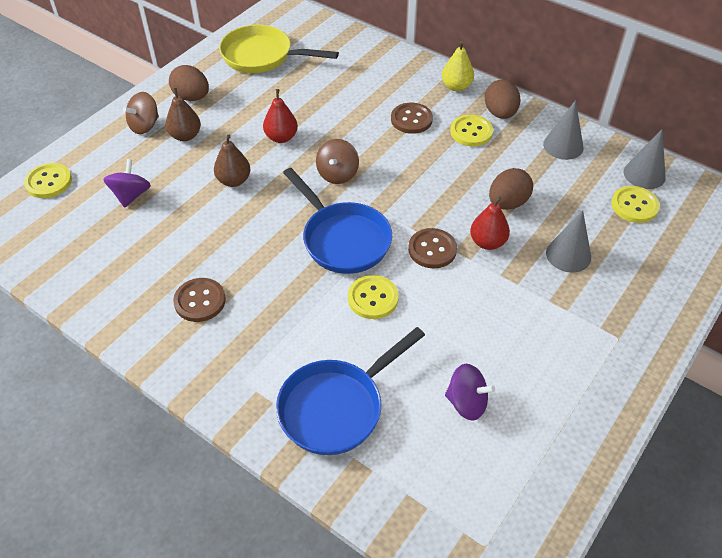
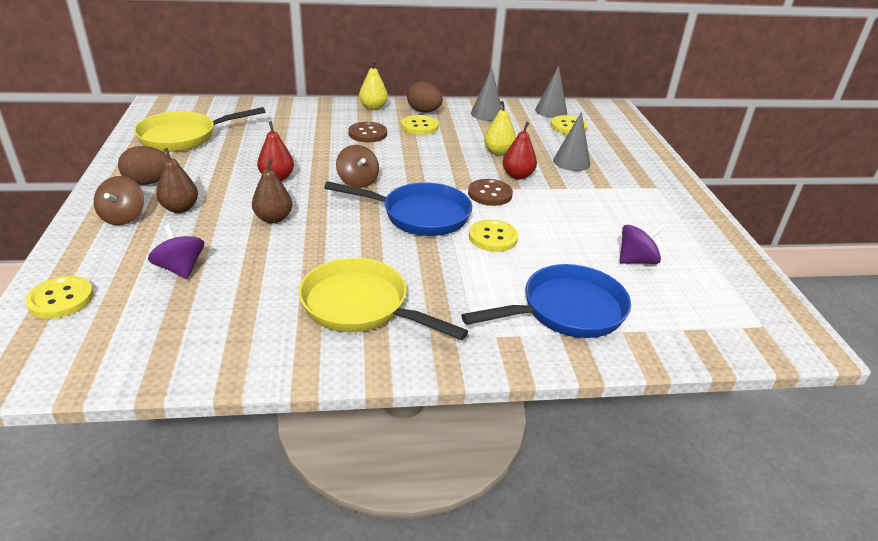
camera: 45 degrees left, 15 degrees down
brown button [173,278,226,322] -> yellow pan [299,258,468,340]
blue pan [276,327,425,455] -> blue pan turned 120 degrees counterclockwise [461,264,631,338]
brown egg [489,168,533,210] -> yellow pear [484,101,516,156]

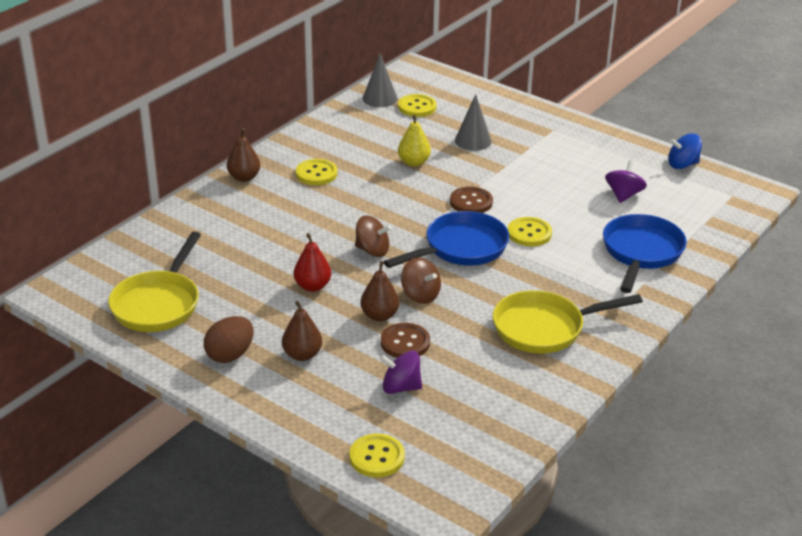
camera: 45 degrees left, 0 degrees up
brown spinning top [94,176,144,225] -> brown spinning top moved to [401,257,441,304]
brown button [348,122,387,142] -> brown button moved to [381,323,430,358]
yellow pear [359,60,388,110] -> brown pear [227,128,261,182]
brown egg [407,81,443,113] -> none
grey cone [471,68,502,121] -> none
red pear [503,122,537,180] -> none
none -> blue spinning top [668,133,702,169]

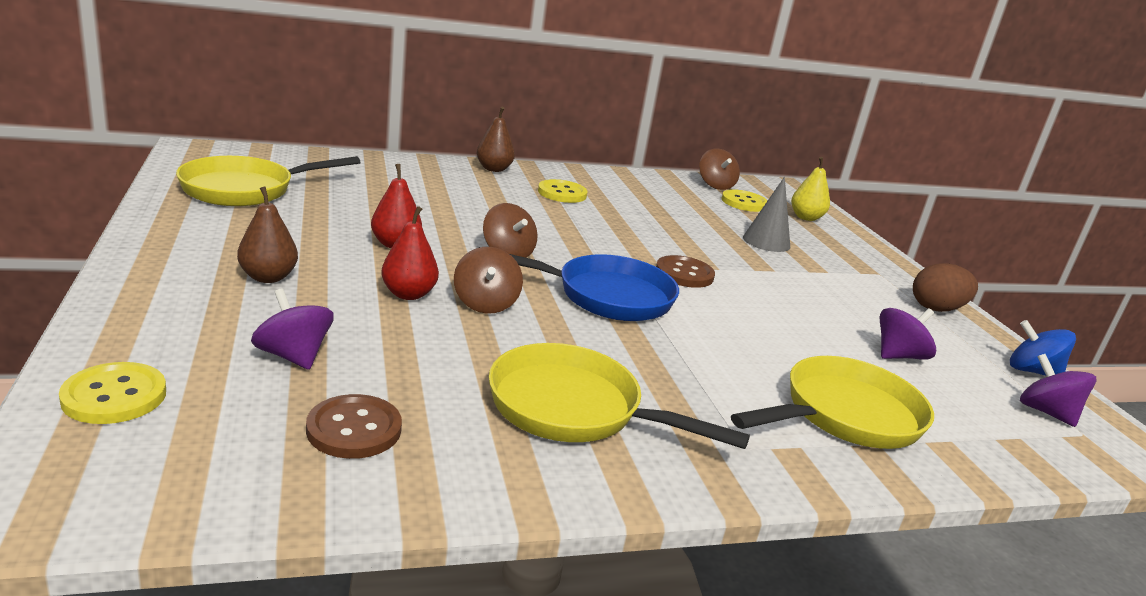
camera: 35 degrees right, 10 degrees down
brown egg [204,316,254,363] -> brown egg moved to [913,263,978,312]
brown pear [360,261,399,321] -> red pear [381,206,439,300]
grey cone [363,53,398,107] -> brown spinning top [699,148,740,190]
brown button [381,323,430,358] -> brown button moved to [306,394,402,459]
yellow pear [398,115,431,167] -> yellow pear moved to [791,157,830,221]
yellow button [508,217,552,247] -> none
blue pan [603,214,687,293] -> yellow pan [731,356,934,449]
none -> purple spinning top [1020,354,1096,427]

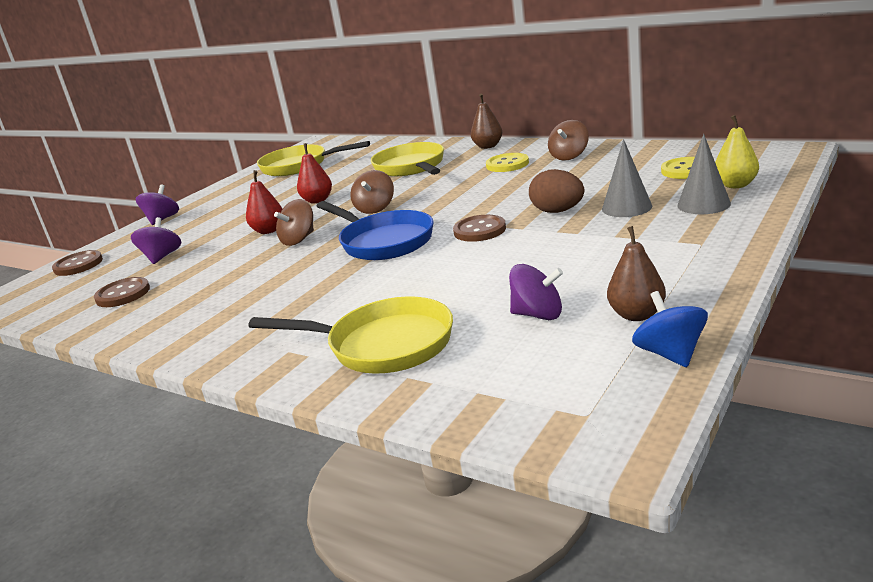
camera: 55 degrees right, 0 degrees up
yellow button [59,362,166,424] -> brown button [52,250,103,276]
brown pear [237,186,298,283] -> brown pear moved to [607,226,666,321]
yellow pan [489,343,750,449] -> yellow pan moved to [371,142,444,176]
brown spinning top [699,148,740,190] -> brown spinning top moved to [548,120,589,160]
brown egg [913,263,978,312] -> brown egg moved to [529,169,584,213]
purple spinning top [1020,354,1096,427] -> purple spinning top moved to [136,184,179,225]
none -> grey cone [677,134,731,214]

